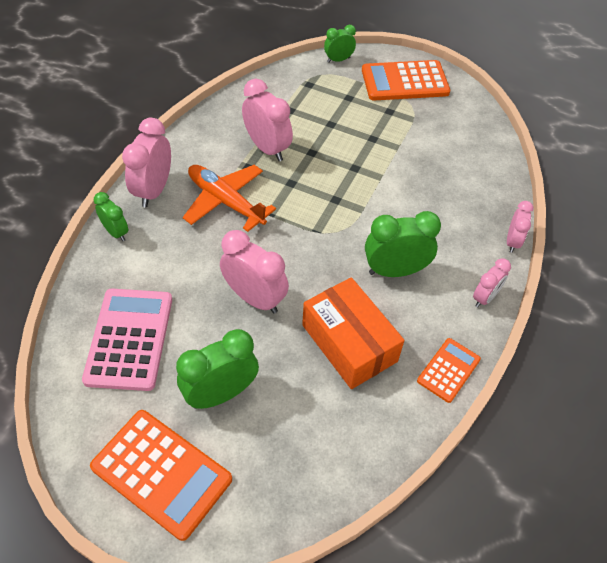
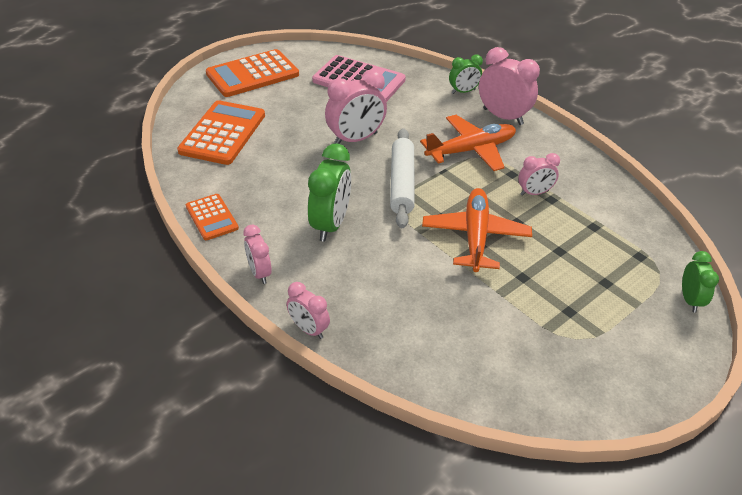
camera: 115 degrees right, 10 degrees down
green clock [176,329,259,409] -> none
pink clock [242,79,293,161] -> pink clock [518,153,560,196], size x0.59
orange box [302,277,404,389] -> none
orange calculator [362,60,450,101] -> orange calculator moved to [177,100,265,165]
none -> white rolling pin [390,128,415,228]
none -> orange plane [422,188,532,272]

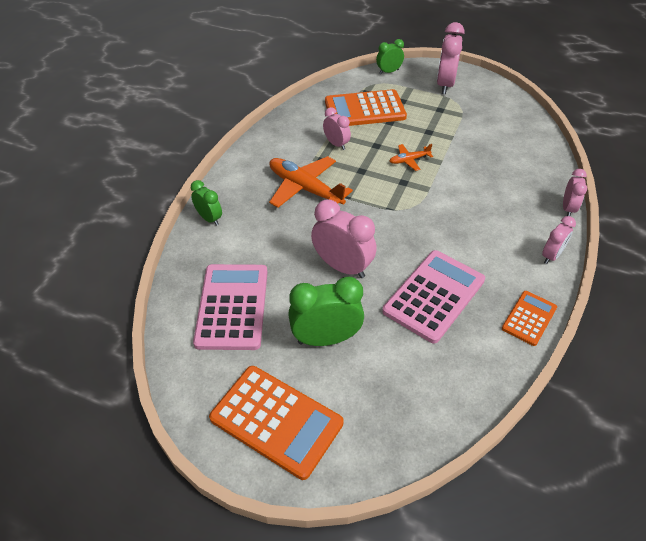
camera: 115 degrees left, 5 degrees up
orange calculator [177,100,265,165] -> orange calculator moved to [325,89,407,126]
green clock [308,144,351,242] -> green clock moved to [288,277,364,346]
white rolling pin [390,128,415,228] -> none
orange plane [422,188,532,272] -> orange plane [390,144,433,171], size x0.49
pink clock [479,47,540,125] -> pink clock moved to [437,22,464,94]
none -> pink calculator [382,250,485,344]

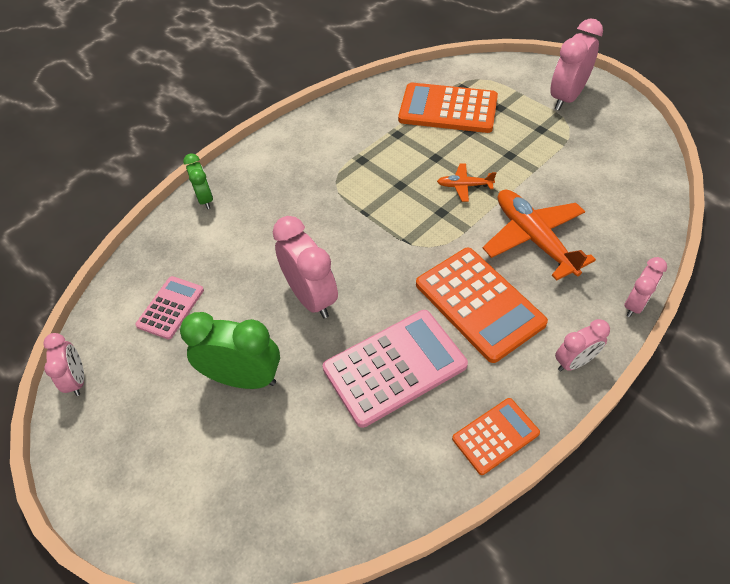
camera: 25 degrees right, 5 degrees up
pink calculator [193,264,268,350] -> pink calculator [135,276,204,340], size x0.56
orange calculator [209,366,343,480] -> orange calculator moved to [416,248,548,363]
orange plane [269,156,353,208] -> orange plane moved to [483,190,596,281]
pink clock [323,107,351,150] -> pink clock moved to [43,333,84,396]
green clock [376,39,404,74] -> none

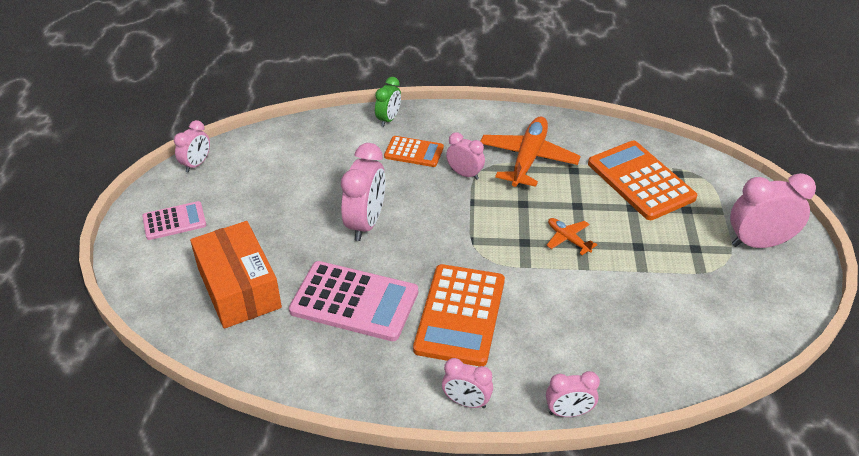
camera: 45 degrees right, 10 degrees down
pink calculator [135,276,204,340] -> pink calculator moved to [142,201,206,240]
green clock [180,312,280,389] -> none
orange calculator [452,398,540,475] -> orange calculator moved to [384,136,444,167]
orange plane [483,190,596,281] -> orange plane moved to [481,117,581,187]
none -> orange box [190,221,282,329]
none -> pink clock [446,132,485,180]

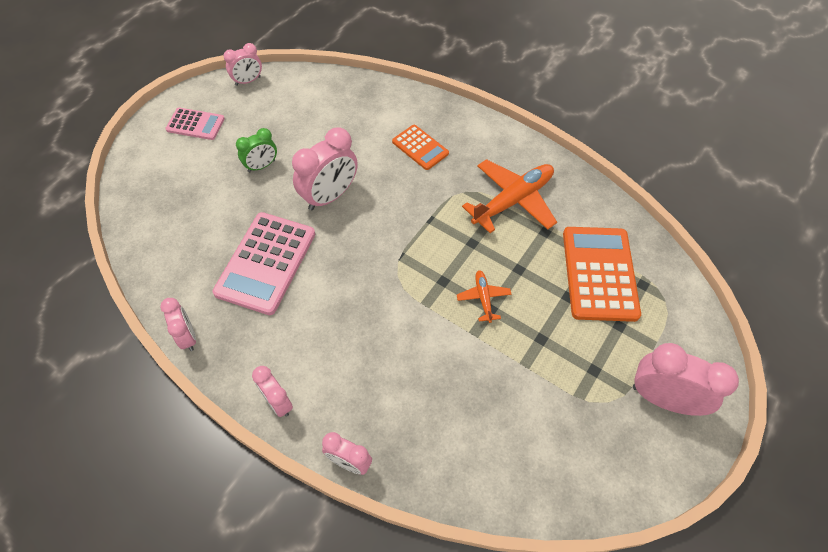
camera: 30 degrees right, 15 degrees up
orange box [190,221,282,329] -> none
pink calculator [289,261,418,341] -> pink calculator turned 60 degrees clockwise [213,212,315,315]
green clock [375,77,401,127] -> green clock moved to [236,128,277,172]
orange calculator [413,264,505,366] -> none
pink clock [446,132,485,180] -> pink clock moved to [160,298,196,351]

